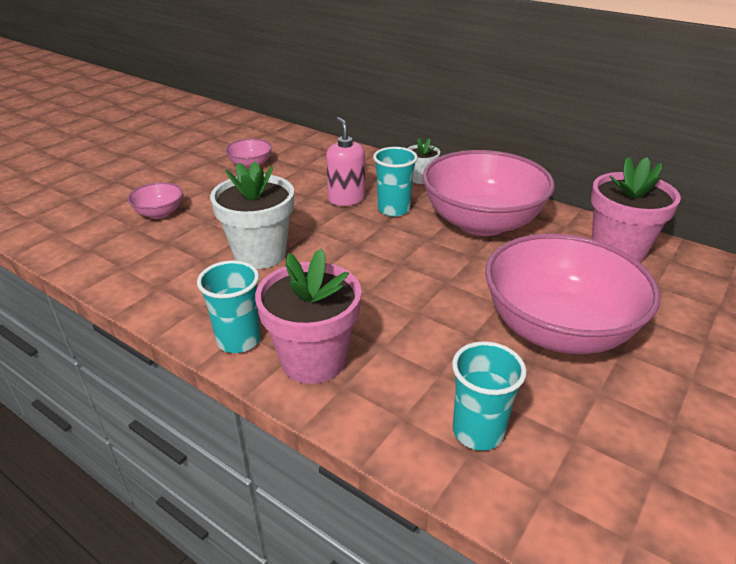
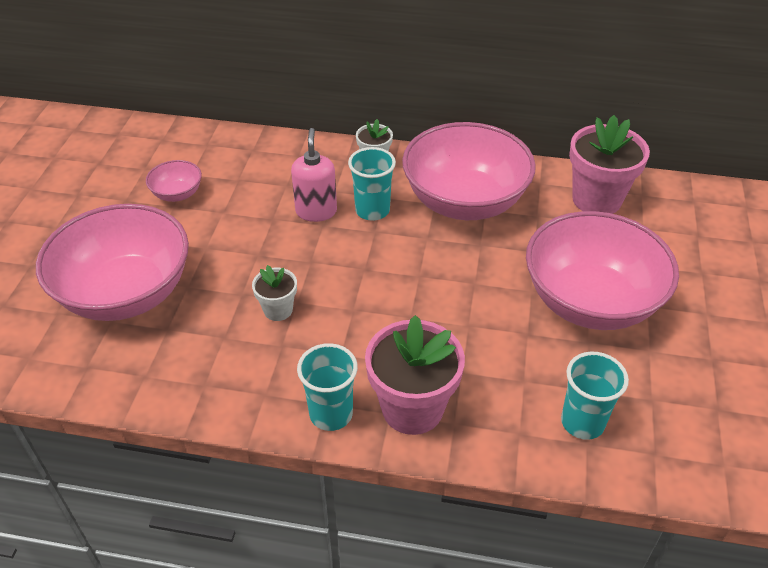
camera: 25 degrees left, 10 degrees up
pink bowl [127,182,183,219] -> pink bowl [36,204,189,321], size x2.32
white flower pot [210,161,294,269] -> white flower pot [252,265,297,321], size x0.52
pink soap dispenser [326,117,365,206] -> pink soap dispenser turned 45 degrees clockwise [291,128,337,222]

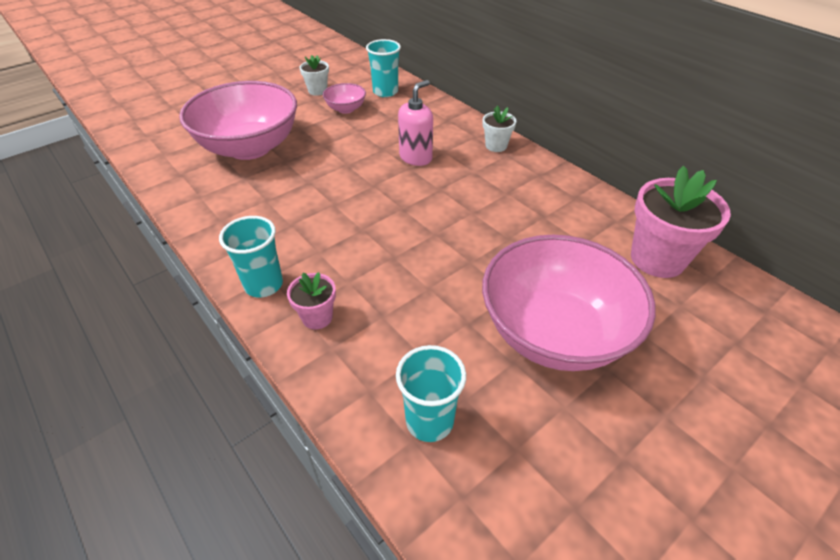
camera: 40 degrees right, 0 degrees up
white flower pot [252,265,297,321] -> white flower pot moved to [299,55,329,96]
turquoise cup [348,147,396,221] -> turquoise cup moved to [366,39,401,97]
pink flower pot [365,315,465,435] -> pink flower pot [287,272,336,330], size x0.52
pink bowl [402,122,536,220] -> none

